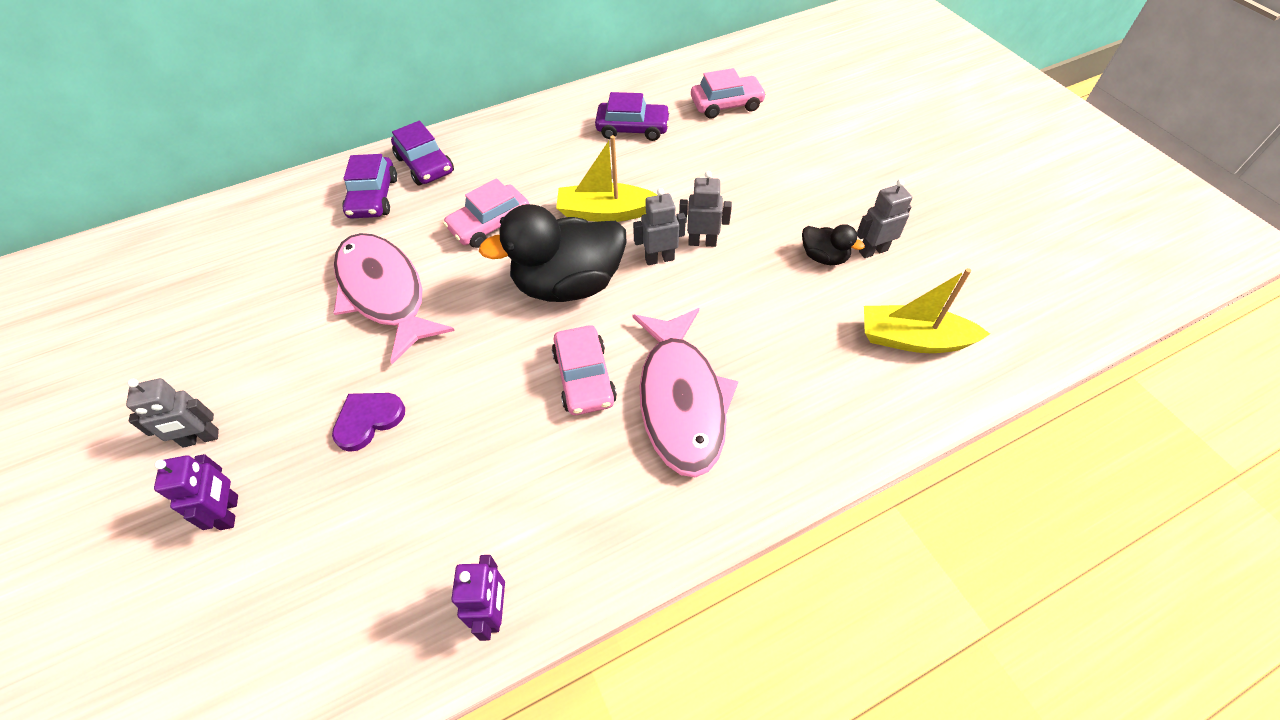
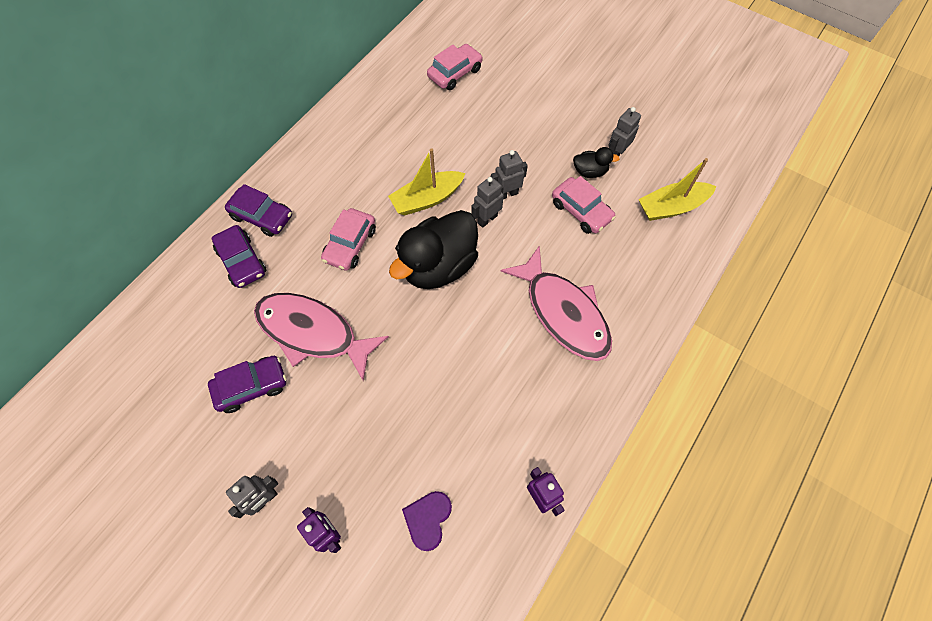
camera: 30 degrees left, 10 degrees up
purple heart [332,393,405,452] -> purple heart moved to [402,491,452,551]
pink car [552,325,617,415] -> pink car moved to [552,176,616,234]
purple car [595,92,670,141] -> purple car moved to [208,356,287,413]

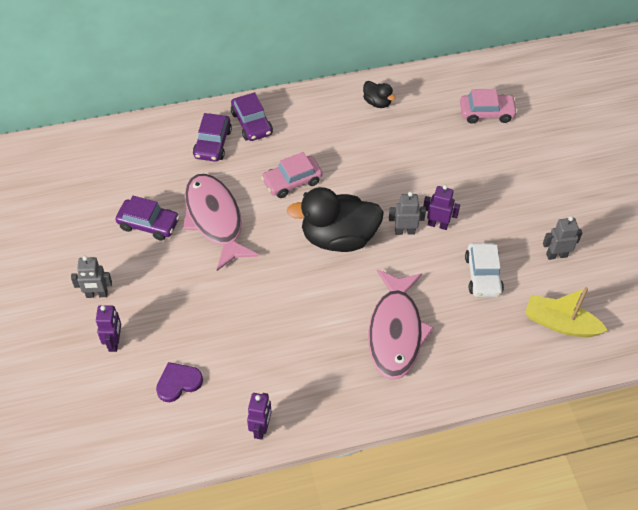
camera: 40 degrees right, 10 degrees down
yellow boat [388,148,465,215] -> none
grey robot [491,150,528,199] -> purple robot [423,185,460,230]
pink car [552,176,616,234] -> white car [465,243,504,297]
black duck [573,147,620,178] -> black duck moved to [363,81,395,108]

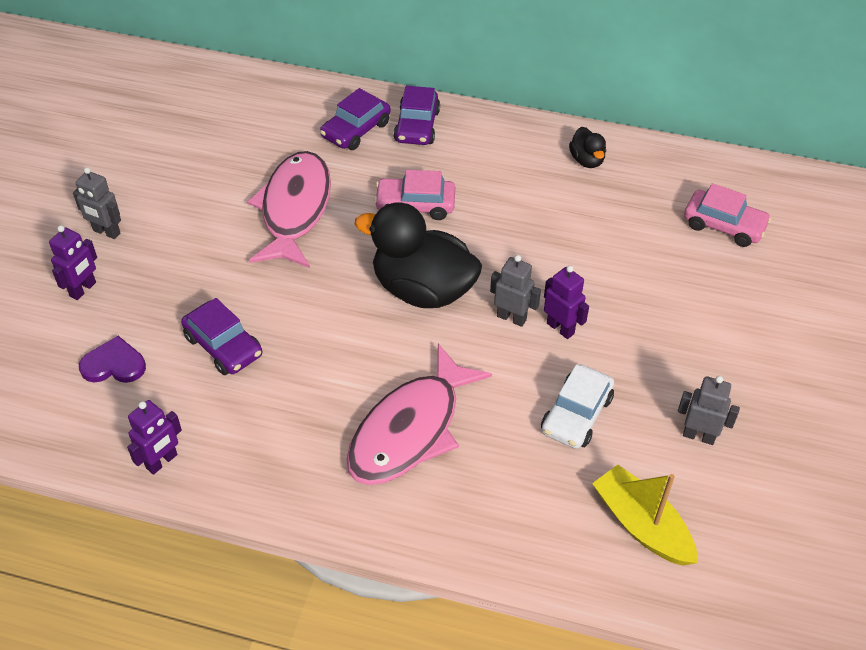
camera: 30 degrees right, 5 degrees down
purple car [115,196,180,241] -> purple car moved to [181,298,262,375]

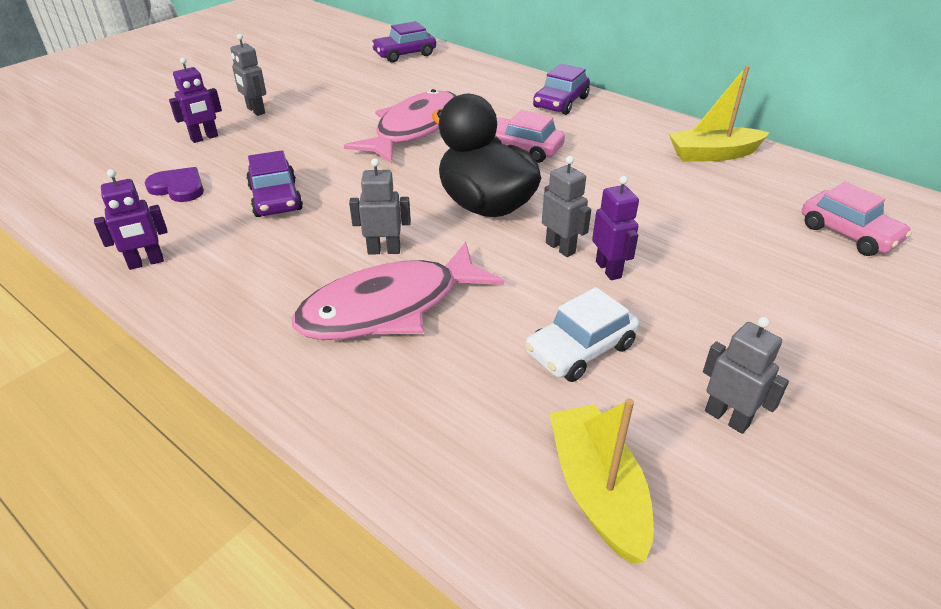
camera: 25 degrees right, 10 degrees down
purple car [320,88,391,150] -> purple car moved to [371,21,436,63]
black duck [569,127,606,168] -> yellow boat [669,66,769,162]
none -> grey robot [349,158,411,255]

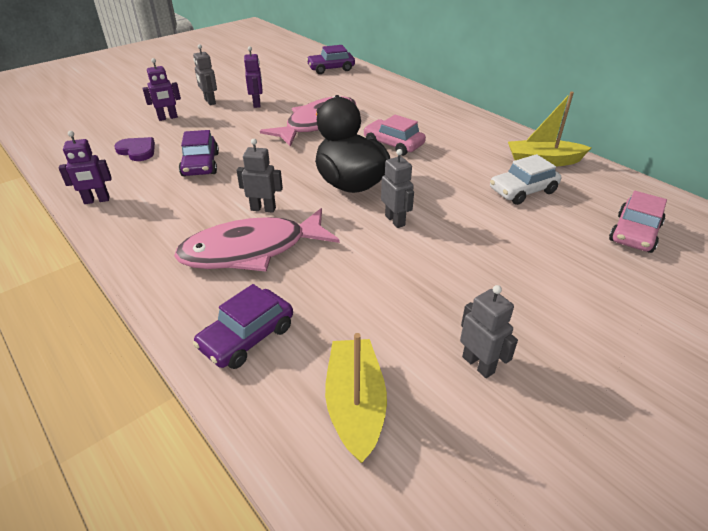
camera: 10 degrees right, 0 degrees up
white car [525,287,639,382] -> white car moved to [490,154,561,205]
purple car [533,64,590,115] -> purple car moved to [193,284,293,369]
purple robot [592,176,639,280] -> purple robot moved to [244,46,263,108]
pink car [802,182,912,256] -> pink car turned 60 degrees clockwise [609,191,667,253]

